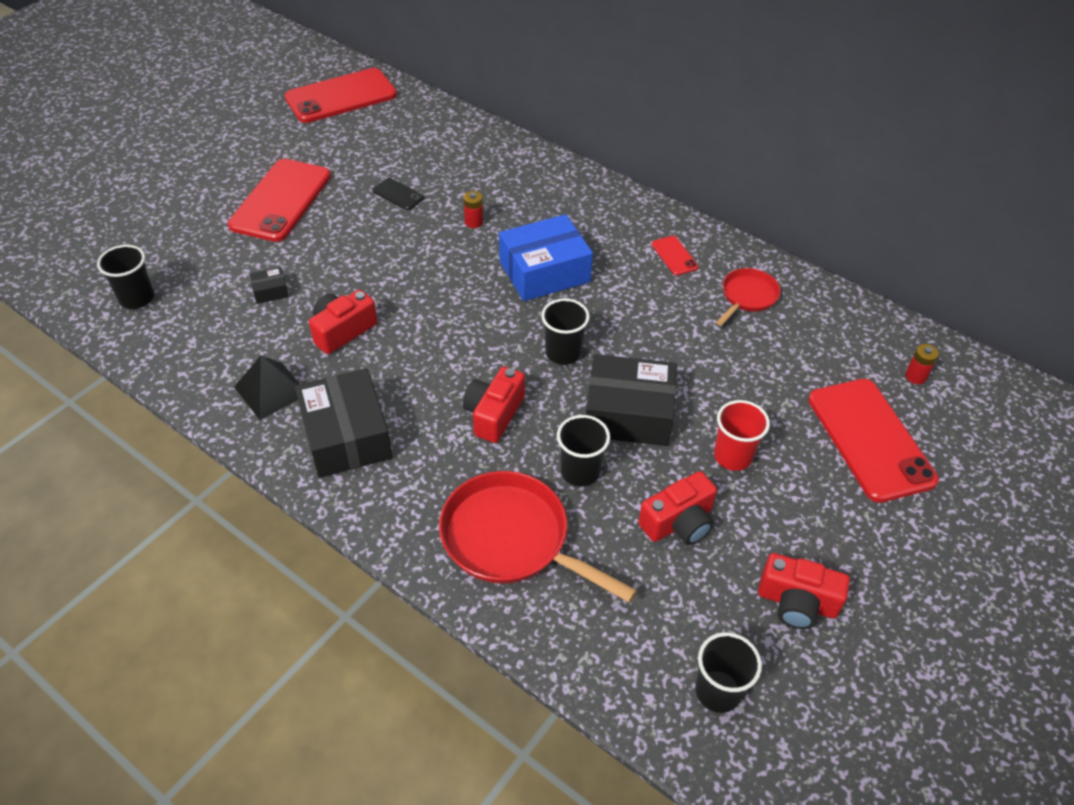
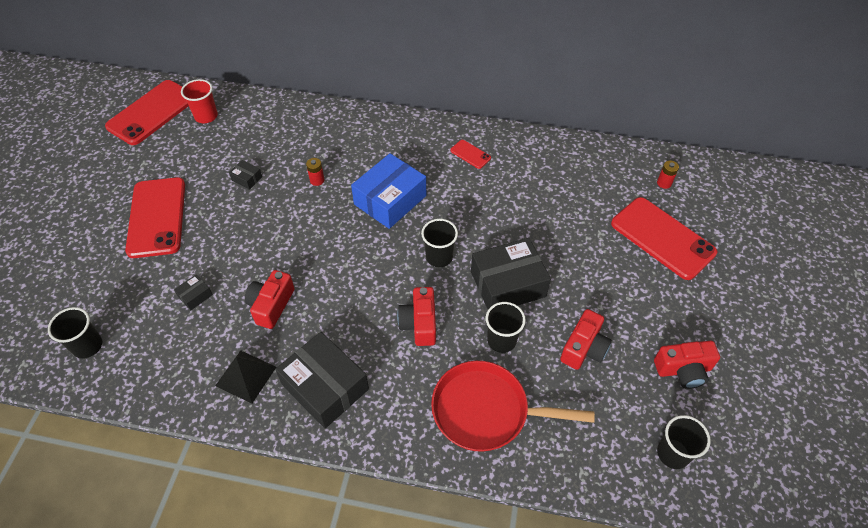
camera: 25 degrees left, 5 degrees up
black phone [373,178,424,210] -> black box [229,160,262,190]
red cup [714,400,770,471] -> red cup moved to [181,79,218,123]
red pan [716,268,781,326] -> none

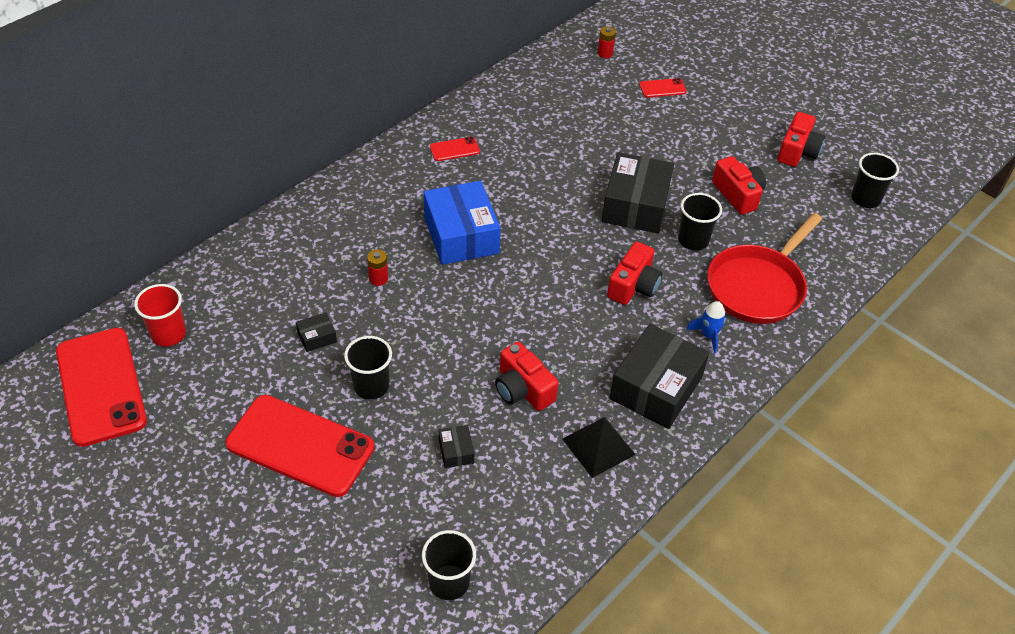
camera: 60 degrees left, 5 degrees down
black box [275,332,369,429] -> black box turned 45 degrees counterclockwise [609,324,709,429]
red camera [397,287,436,346] -> red camera turned 90 degrees counterclockwise [607,242,662,305]
black cup [421,219,458,267] -> black cup moved to [344,336,392,400]
red phone [611,197,717,280] -> red phone [639,78,687,98], size x0.44
none -> blue rocket [686,301,726,354]

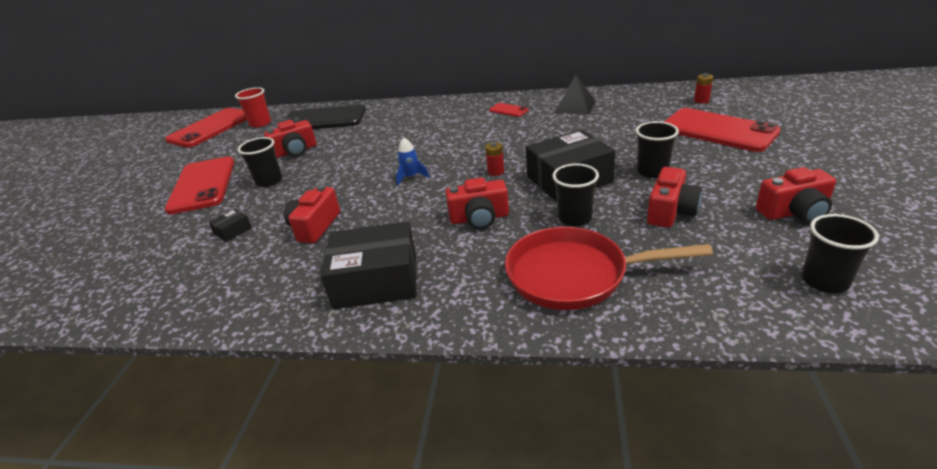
camera: 60 degrees right, 15 degrees down
black box [296,312,337,352] -> red camera [264,120,316,158]
red battery [367,249,388,286] -> red battery moved to [485,142,504,176]
black cup [422,530,476,600] -> black cup moved to [636,121,679,178]
blue box [424,181,501,265] -> none
black pyramid [563,417,636,478] -> black pyramid moved to [555,75,596,115]
red phone [639,78,687,98] -> red phone [664,108,781,152], size x2.29
blue rocket [686,301,726,354] -> blue rocket moved to [396,138,430,186]
none -> black phone [282,105,366,129]

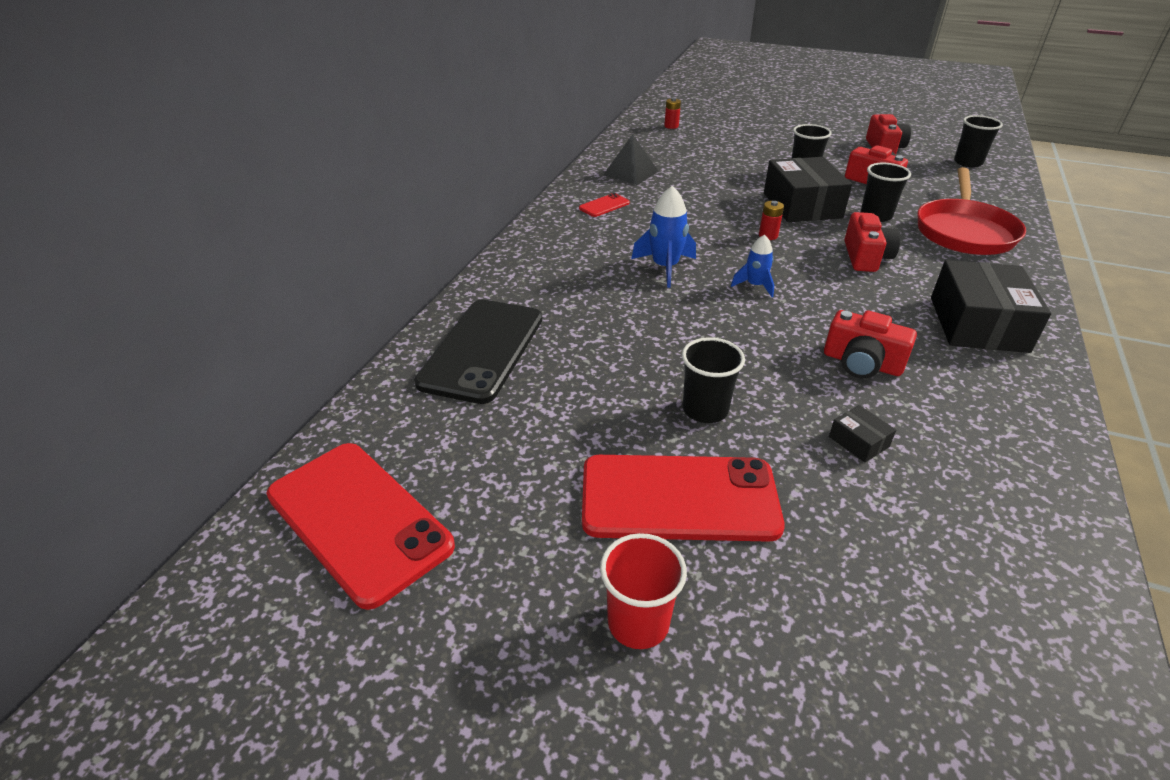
camera: 80 degrees left, 5 degrees up
red cup [235,87,271,127] -> red cup moved to [600,533,687,649]
red camera [264,120,316,158] -> none
red phone [664,108,781,152] -> none
none -> blue rocket [631,186,696,288]

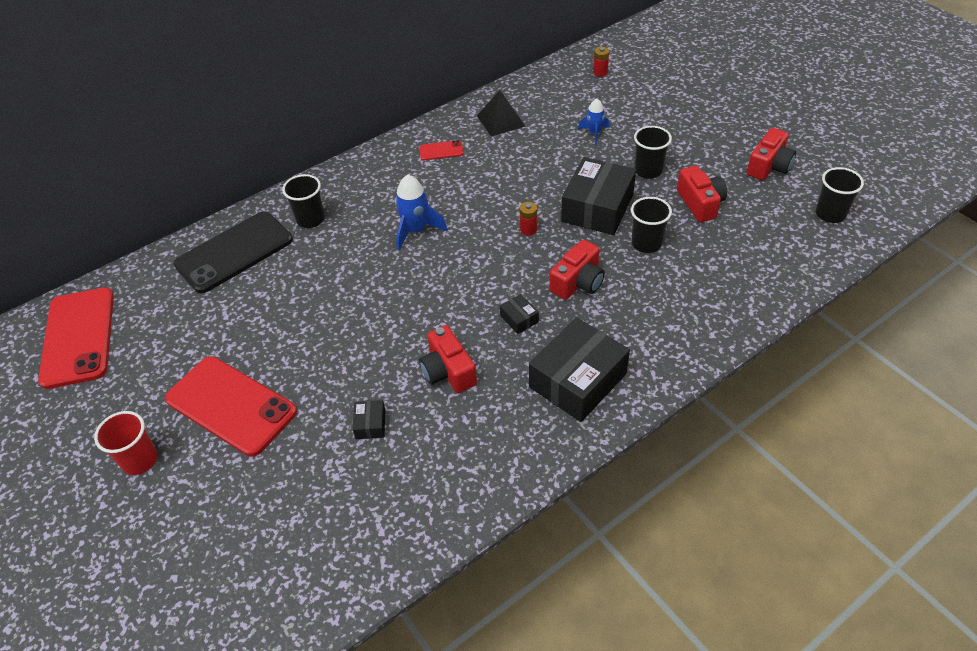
camera: 35 degrees right, 10 degrees up
black cup [682,337,745,423] -> black cup moved to [282,174,325,228]
blue rocket [731,234,774,297] -> blue rocket moved to [578,98,610,145]
red pan [917,167,1026,255] -> none
none -> black box [500,294,539,334]

